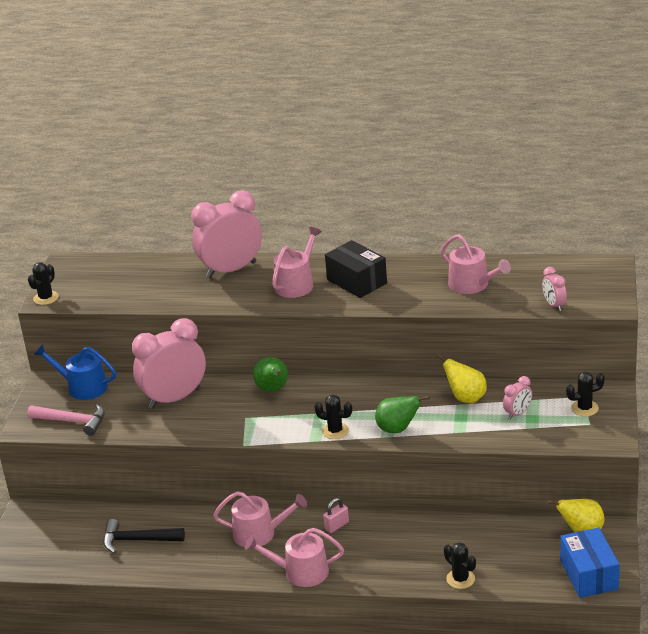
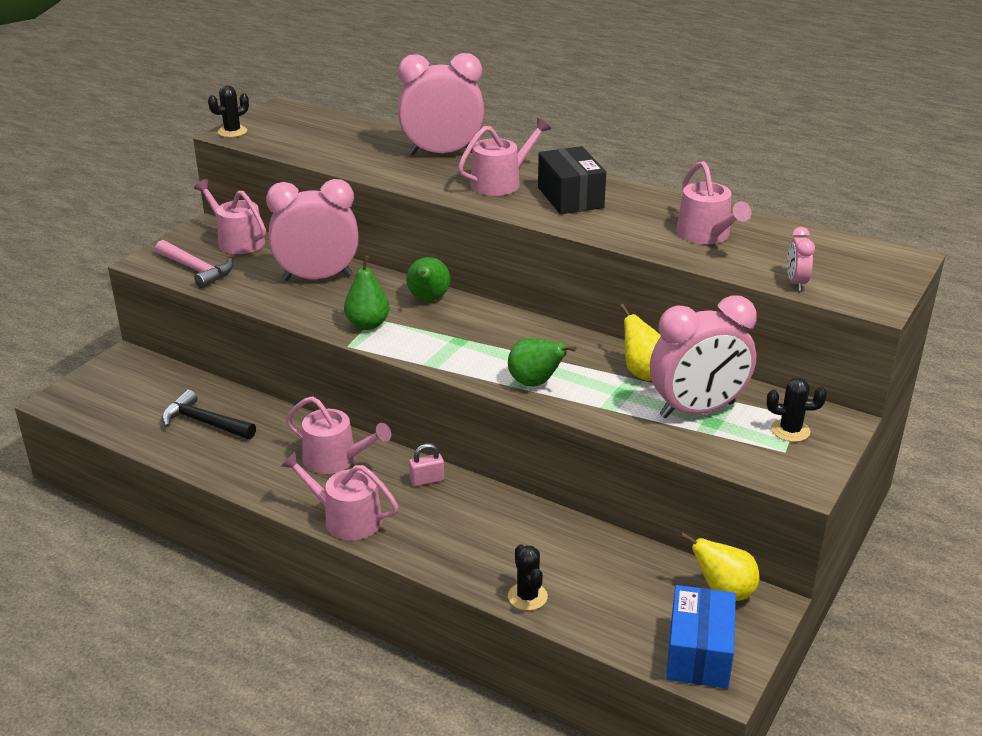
camera: 20 degrees right, 0 degrees up
blue watering can [34,344,116,400] -> pink watering can [194,179,266,254]
black cactus [314,395,352,439] -> none
pink clock [503,376,532,419] -> pink clock [650,296,757,418], size x2.24
none -> green pear [344,256,390,330]

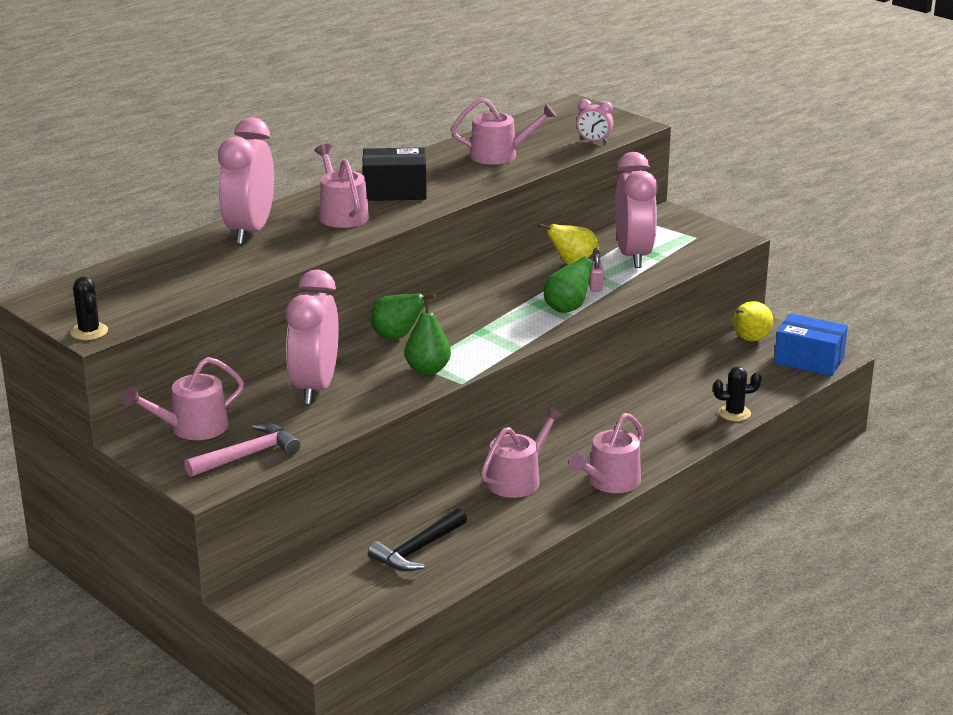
camera: 75 degrees left, 5 degrees down
pink padlock [409,444,444,486] -> pink padlock moved to [589,248,604,291]
black cactus [767,378,827,442] -> none

